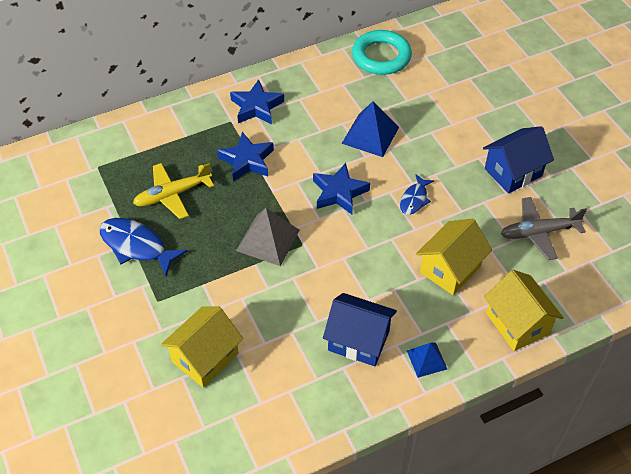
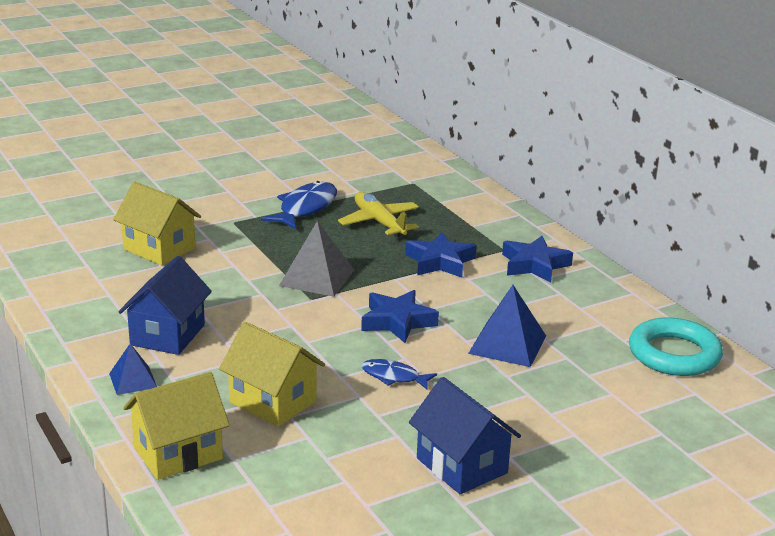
camera: 85 degrees right, 25 degrees down
grey plane [501,197,587,260] -> none

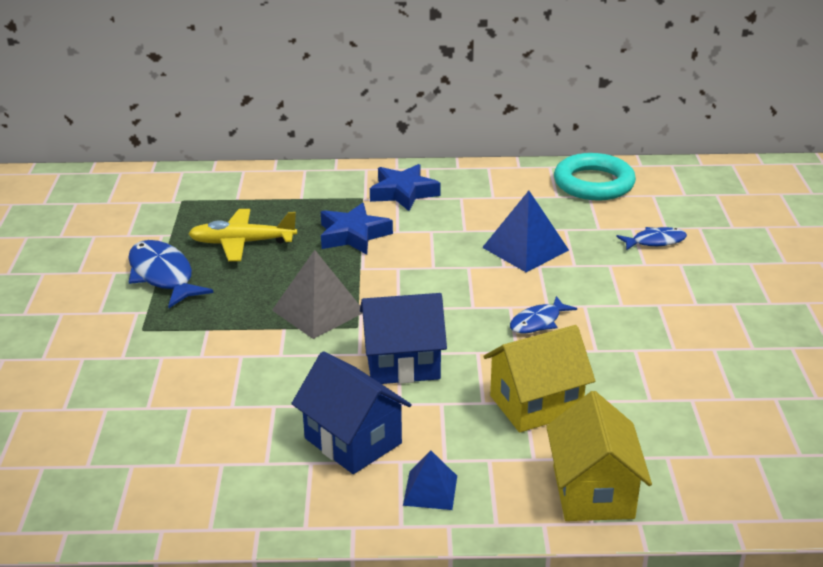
camera: 60 degrees left, 5 degrees up
yellow house [113,182,201,265] -> none
blue star [361,290,439,343] -> none
blue house [409,377,521,494] -> blue house moved to [360,293,447,384]
none -> blue fish [616,227,687,250]

